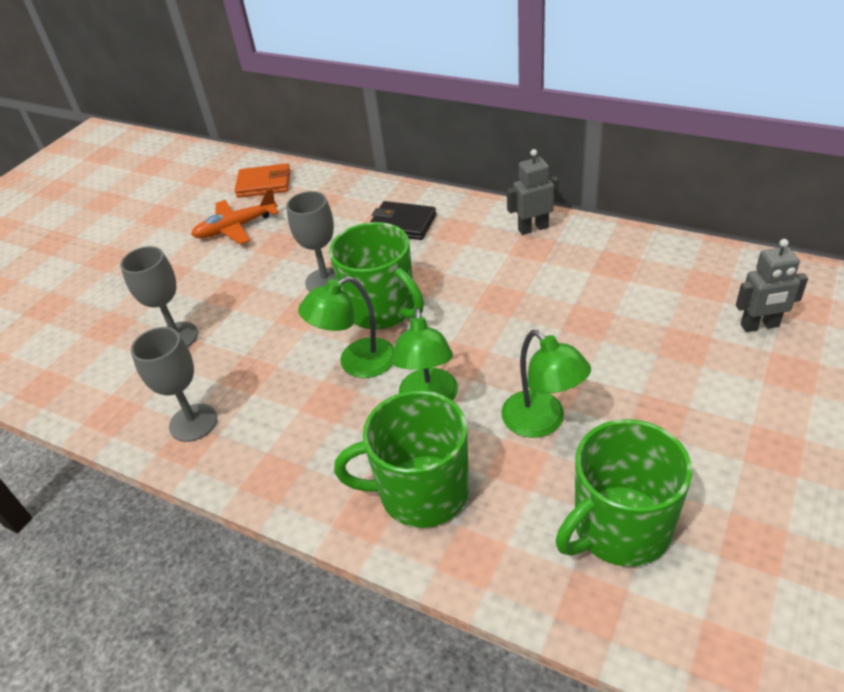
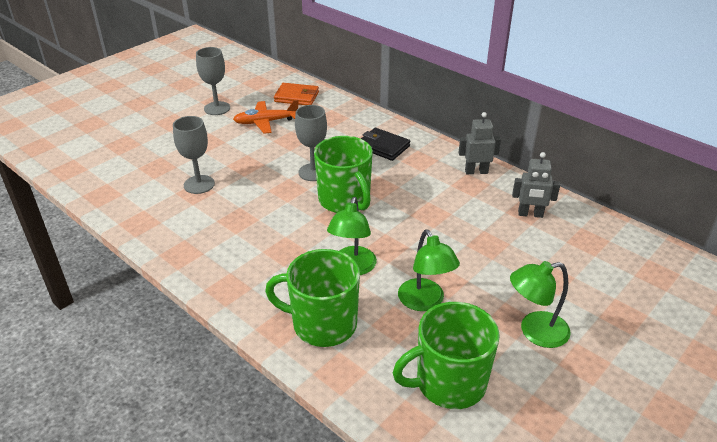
camera: 10 degrees right, 5 degrees down
grey goblet [131,327,217,442] -> grey goblet moved to [196,47,230,115]
green lamp [298,276,394,378] -> green lamp moved to [510,261,571,348]
grey robot [736,239,808,332] -> grey robot moved to [512,152,560,218]

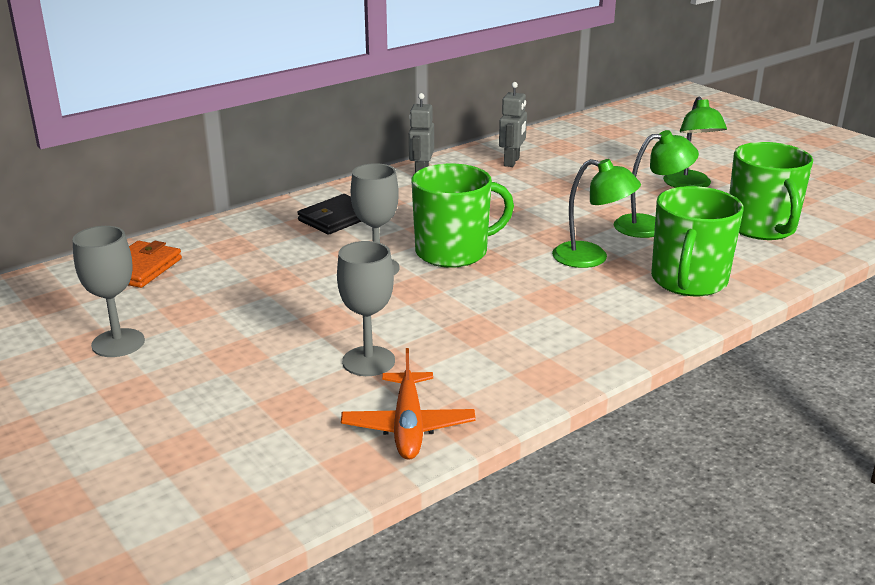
camera: 80 degrees left, 10 degrees down
orange plane [233,100,299,134] -> orange plane moved to [341,348,476,460]

